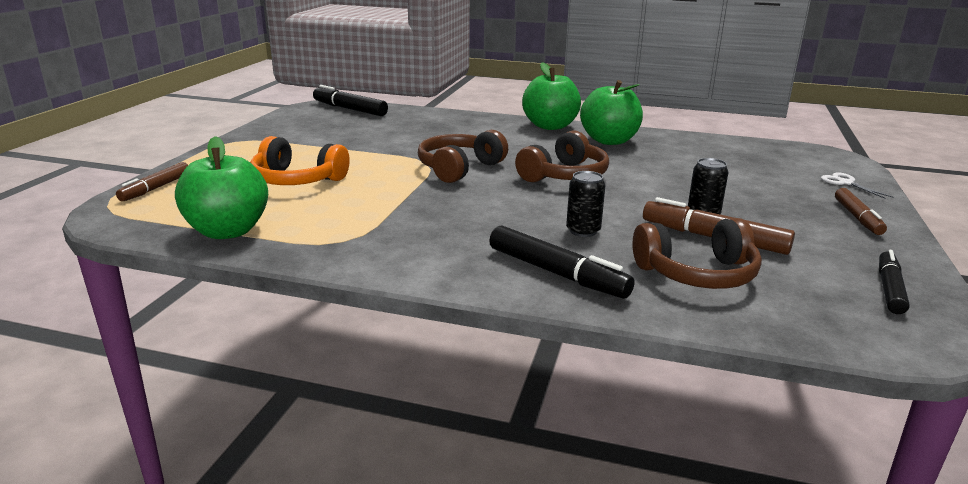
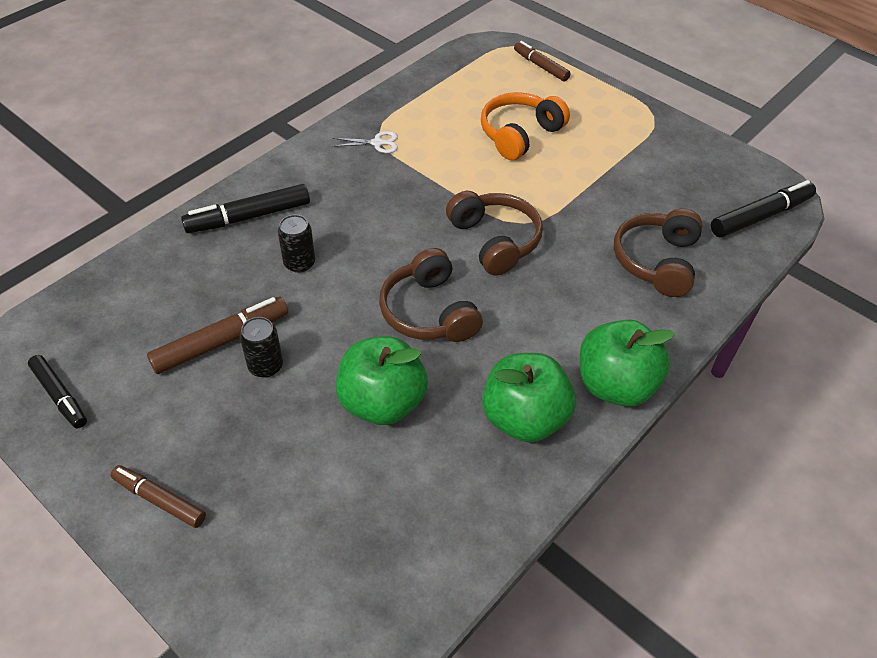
camera: 115 degrees right, 25 degrees up
green apple [175,136,268,239] -> green apple moved to [336,336,428,425]
brown headphones [632,218,762,289] -> brown headphones moved to [614,208,703,297]
white scissors [821,172,893,199] -> white scissors moved to [332,131,398,153]

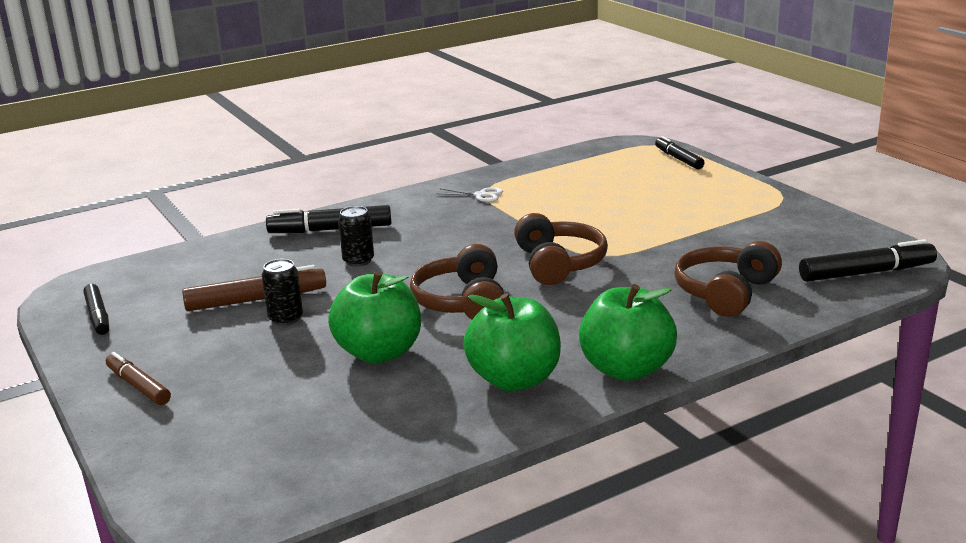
camera: 20 degrees right, 25 degrees down
orange headphones [481,92,570,160] -> none
brown marker [514,41,571,82] -> black marker [655,136,705,169]

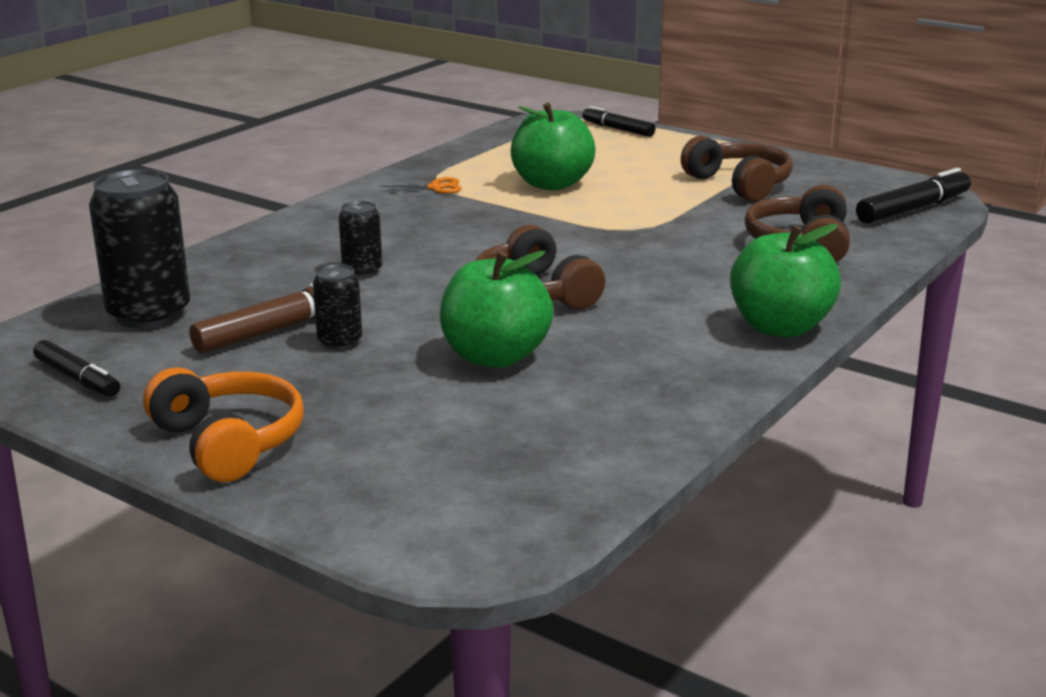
camera: 25 degrees left, 0 degrees up
brown marker [106,352,171,405] -> orange headphones [143,367,304,482]
black marker [266,205,391,233] -> none
white scissors [436,187,503,202] -> orange scissors [379,177,462,194]
green apple [463,294,561,391] -> green apple moved to [511,102,596,190]
brown headphones [514,213,608,285] -> brown headphones moved to [681,136,793,201]
none -> black can [89,169,190,329]

